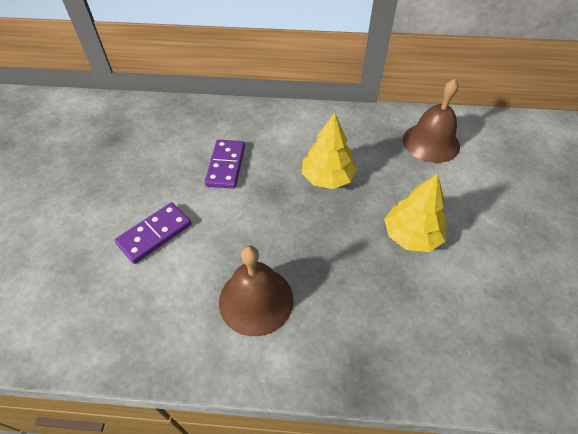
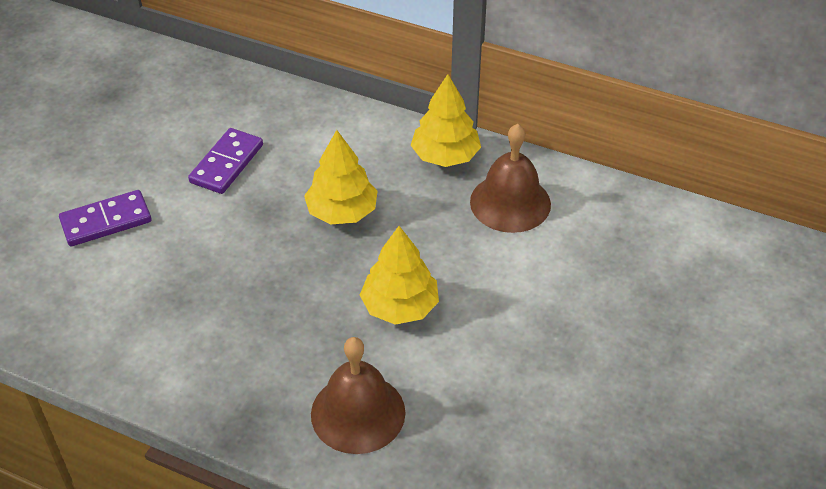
camera: 20 degrees right, 5 degrees down
brown bell [219,246,293,336] -> brown bell moved to [311,337,406,454]
none -> yellow tree [410,74,481,167]

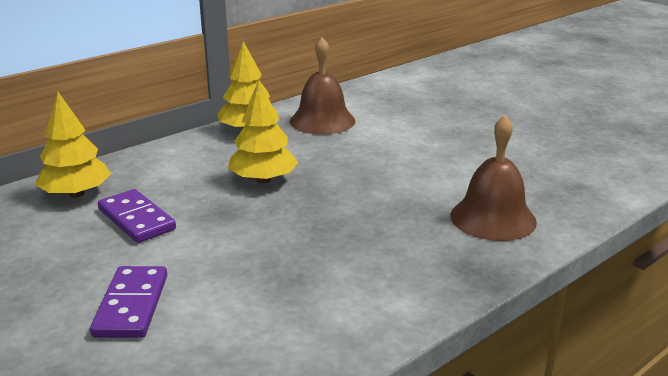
camera: 65 degrees left, 20 degrees down
yellow tree [360,226,439,325] -> yellow tree moved to [35,92,111,198]

